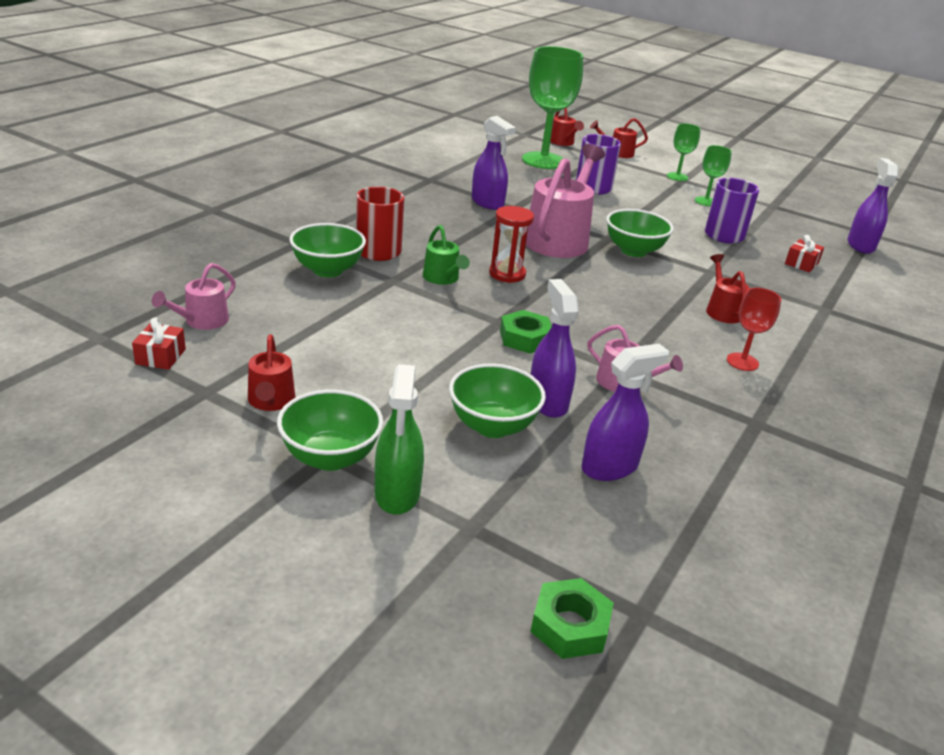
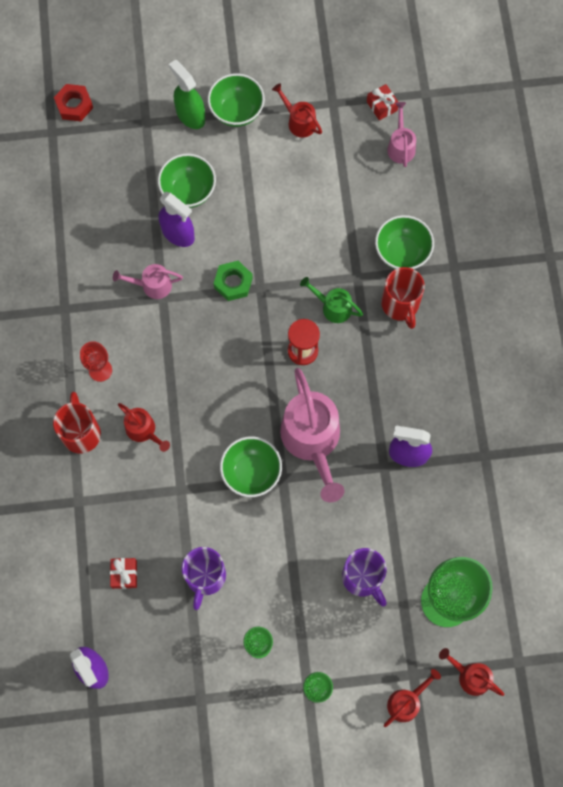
camera: 145 degrees right, 40 degrees up
green nut [530,578,614,659] -> red nut [54,84,93,121]
purple spray bottle [581,344,669,481] -> none
none -> red mug [53,392,101,454]

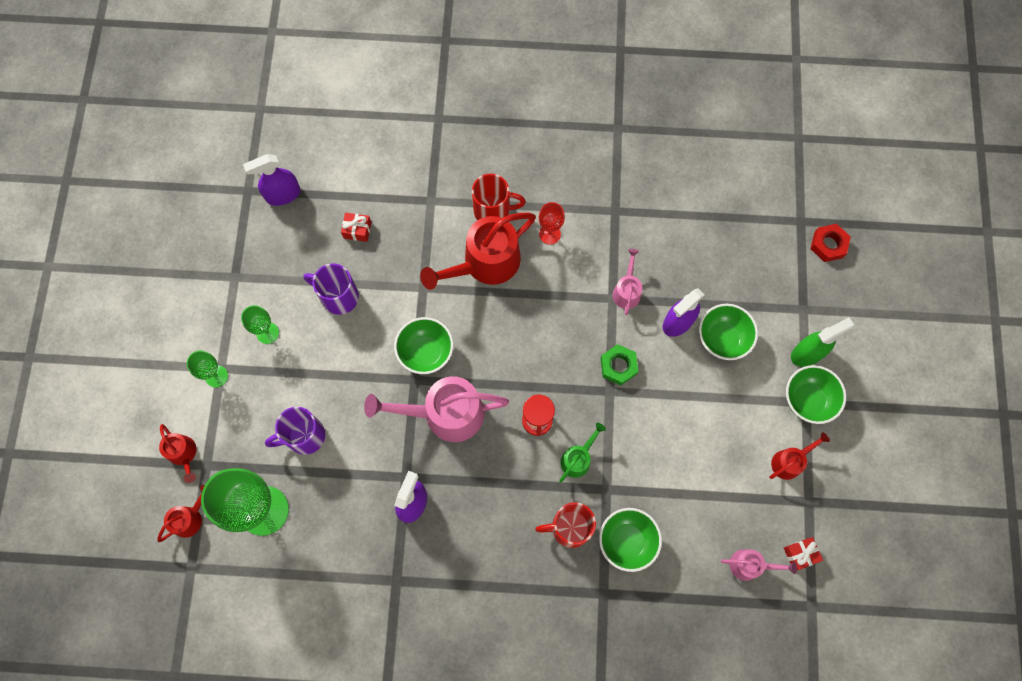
camera: 100 degrees right, 0 degrees up
red watering can [118,403,170,452] -> red watering can [420,213,536,290], size x1.99

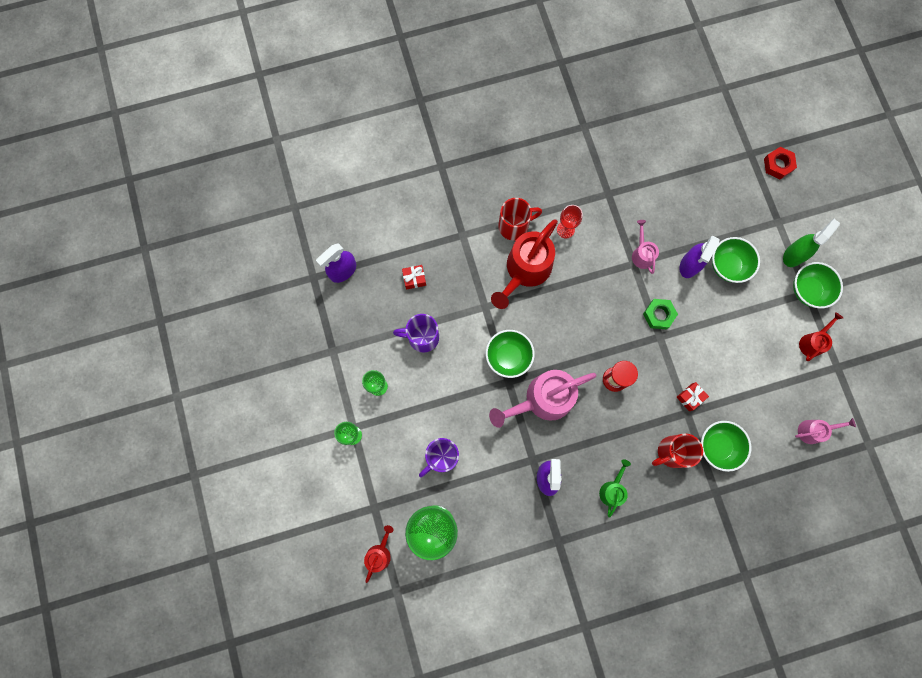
camera: 20 degrees left, 5 degrees up
red watering can [159,424,196,483] -> none
green watering can [559,423,606,483] -> green watering can moved to [599,459,631,518]
red gift [784,537,823,570] -> red gift moved to [677,382,709,411]

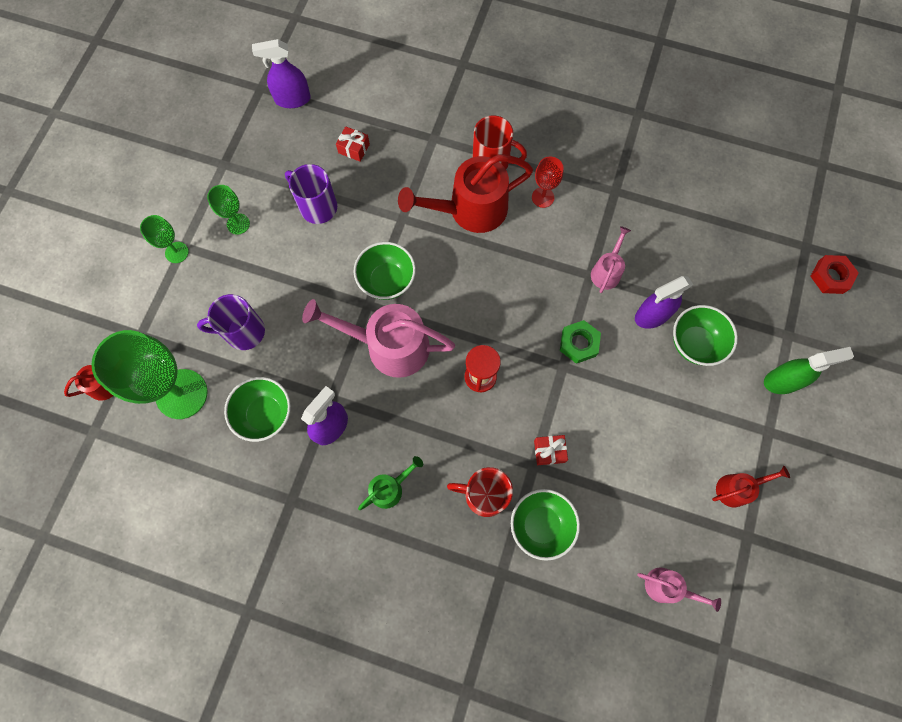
camera: 35 degrees right, 5 degrees down
green bowl [793,262,843,309] -> green bowl moved to [224,377,291,442]

